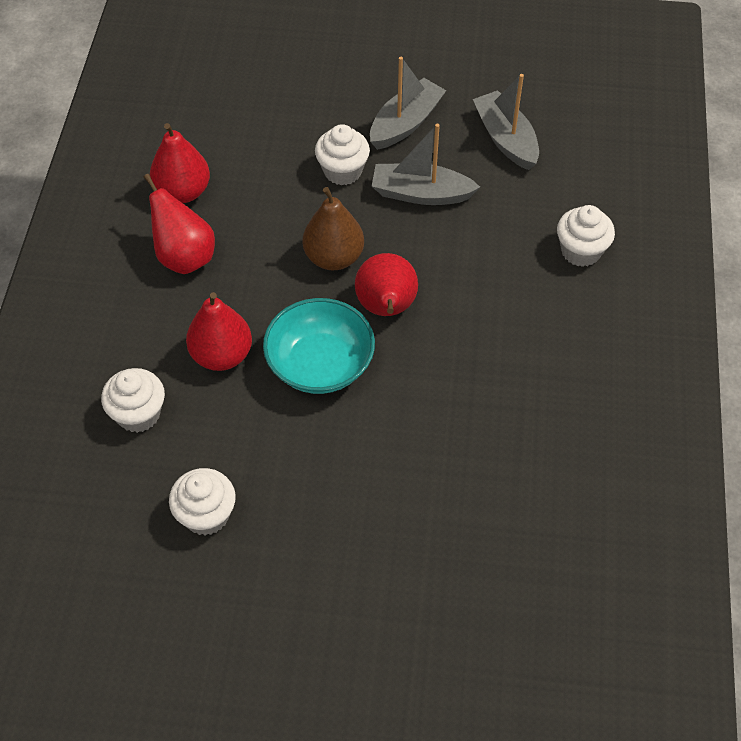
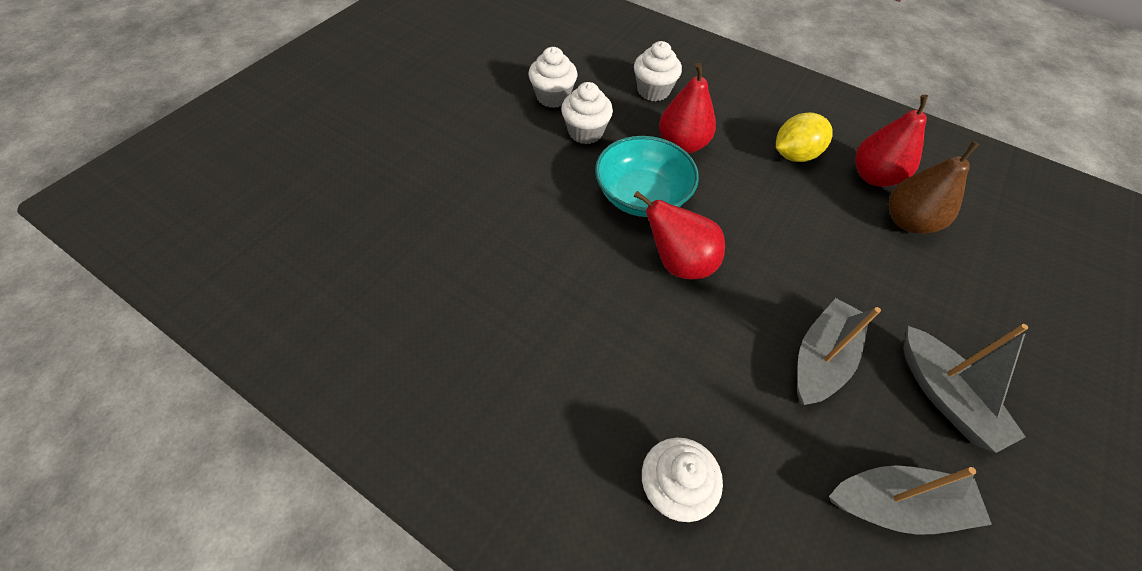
camera: 115 degrees right, 0 degrees up
red pear [144,174,215,274] -> yellow lemon [776,113,833,162]
brown pear [303,187,364,270] -> brown pear moved to [889,141,979,234]
white cupcake [315,124,370,185] -> white cupcake moved to [561,82,613,144]

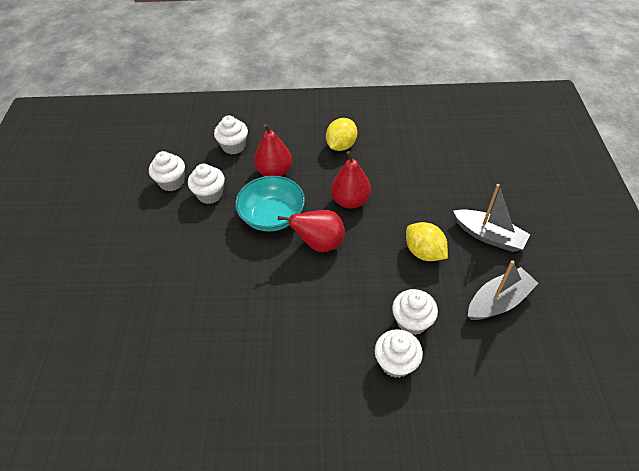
camera: 30 degrees left, 5 degrees down
grey boat [797,298,881,405] -> yellow lemon [406,222,448,261]
red pear [855,95,928,187] -> red pear moved to [331,151,371,209]
brown pear [889,141,979,234] -> none
none -> white cupcake [392,289,438,335]

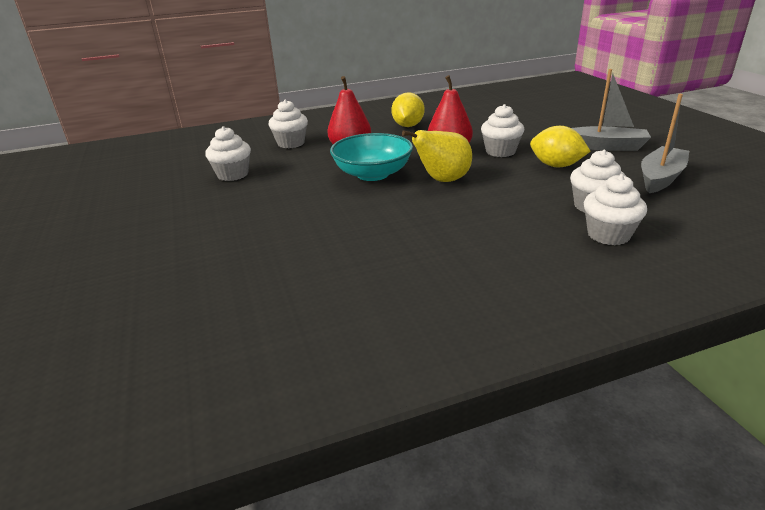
camera: 20 degrees left, 20 degrees down
white cupcake [188,164,225,204] -> white cupcake moved to [481,104,524,157]
red pear [278,210,345,252] -> yellow pear [402,130,472,182]

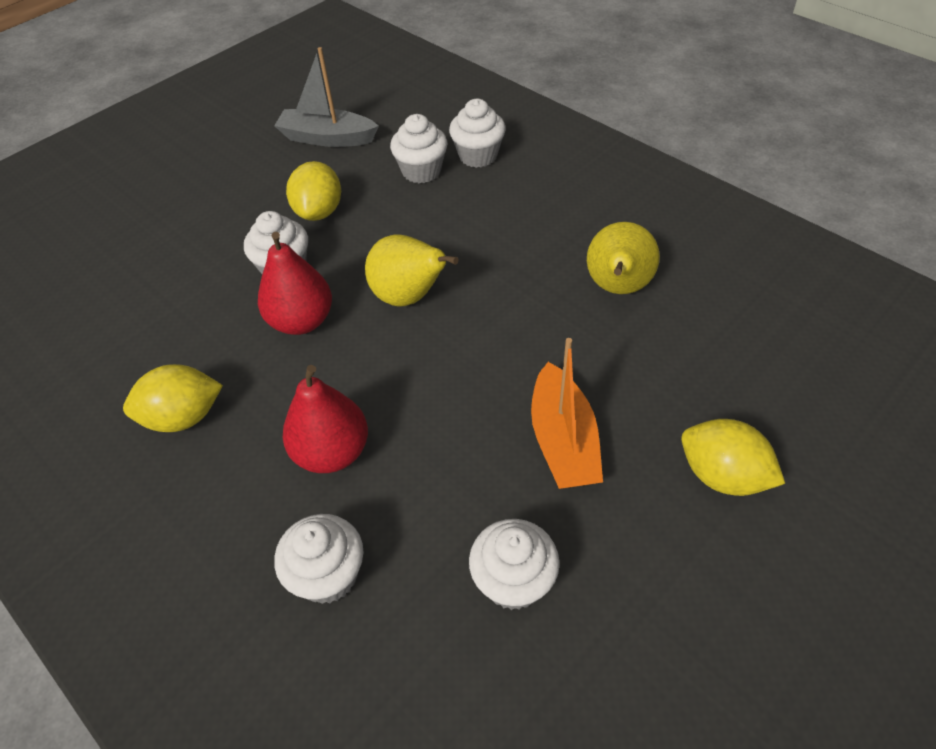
camera: 115 degrees left, 20 degrees up
turquoise bowl [330,133,413,181] -> none
grey boat [572,69,651,151] -> none
none -> orange boat [531,338,603,489]
none -> yellow pear [587,222,660,294]
none -> yellow lemon [681,419,785,496]

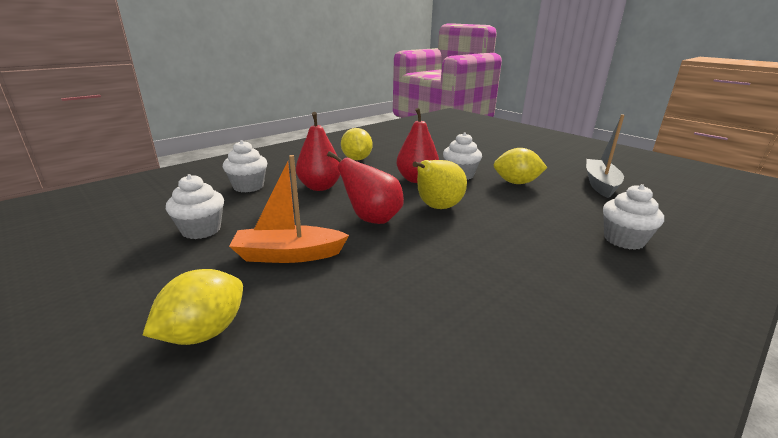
camera: 90 degrees right, 25 degrees down
white cupcake [390,114,448,183] -> none
yellow pear [587,222,660,294] -> none
none -> red pear [327,151,404,224]

